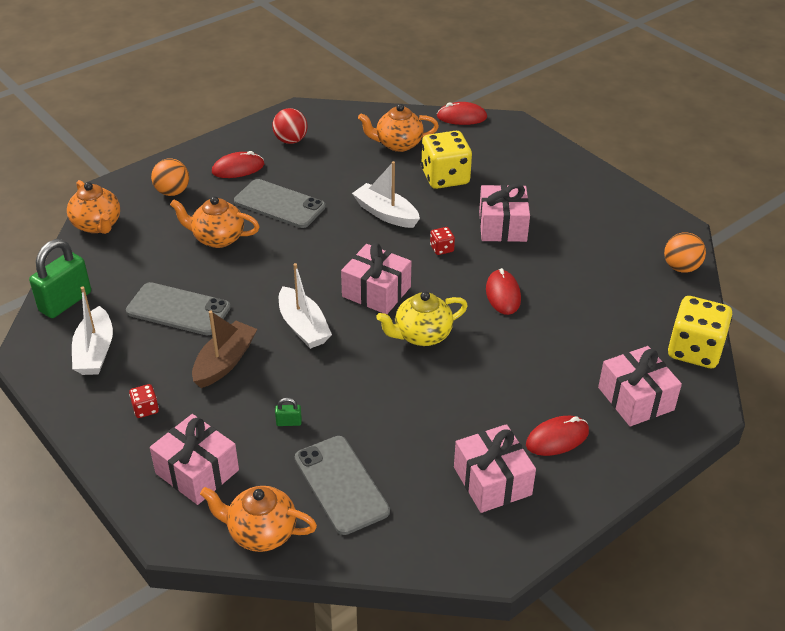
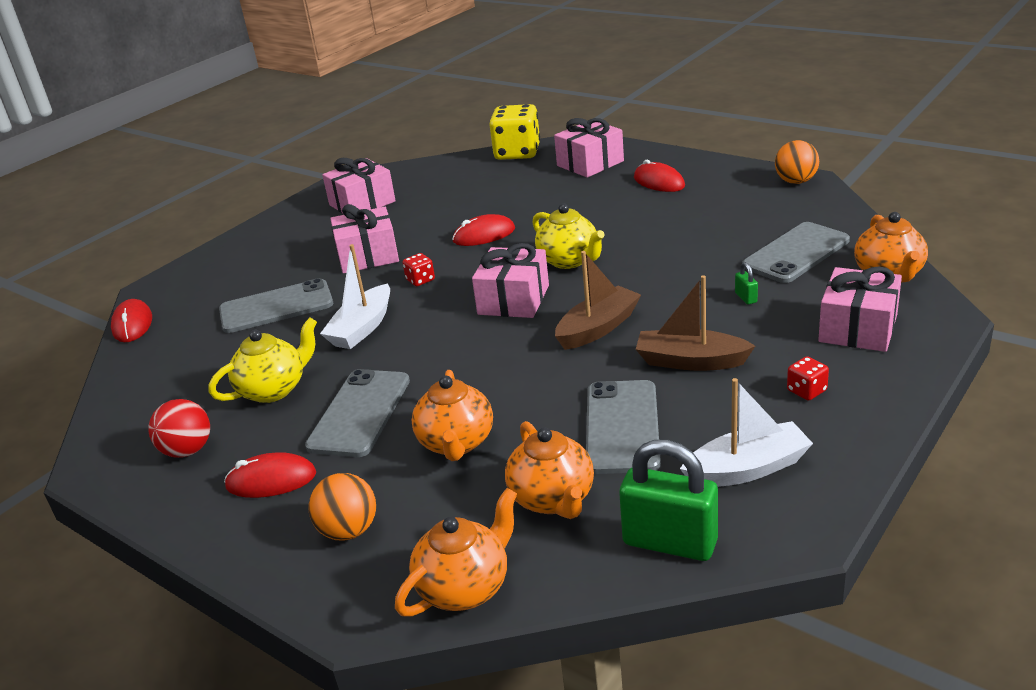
camera: 100 degrees left, 10 degrees down
red mouse [212,151,264,178] -> red mouse turned 60 degrees counterclockwise [224,452,316,498]
white boat [279,263,332,349] -> brown boat [555,251,641,350]
orange teapot [358,104,439,152] -> orange teapot moved to [505,421,594,519]
yellow dice [421,131,472,189] -> grey phone [219,278,333,333]
pink gift [454,424,536,513] -> pink gift moved to [322,158,396,213]
orange ball [664,232,706,273] -> orange ball moved to [775,140,819,184]
none -> yellow teapot [208,318,317,403]

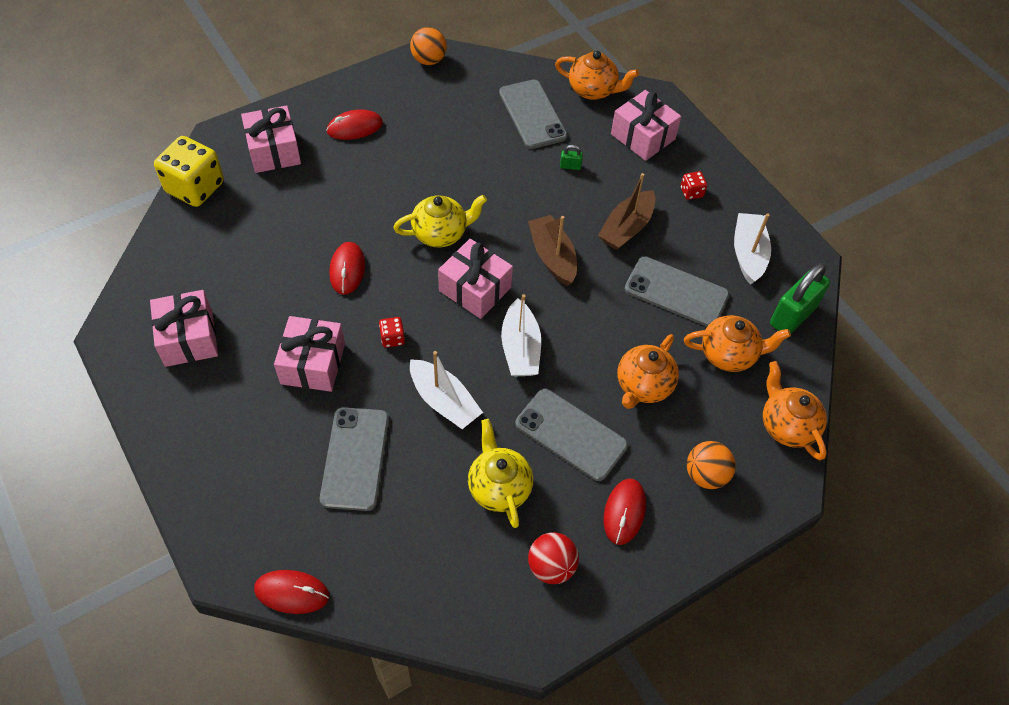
camera: 75 degrees left, 25 degrees up
orange teapot [412,370,493,461] -> orange teapot turned 105 degrees clockwise [617,334,679,409]
none -> white boat [501,294,541,377]

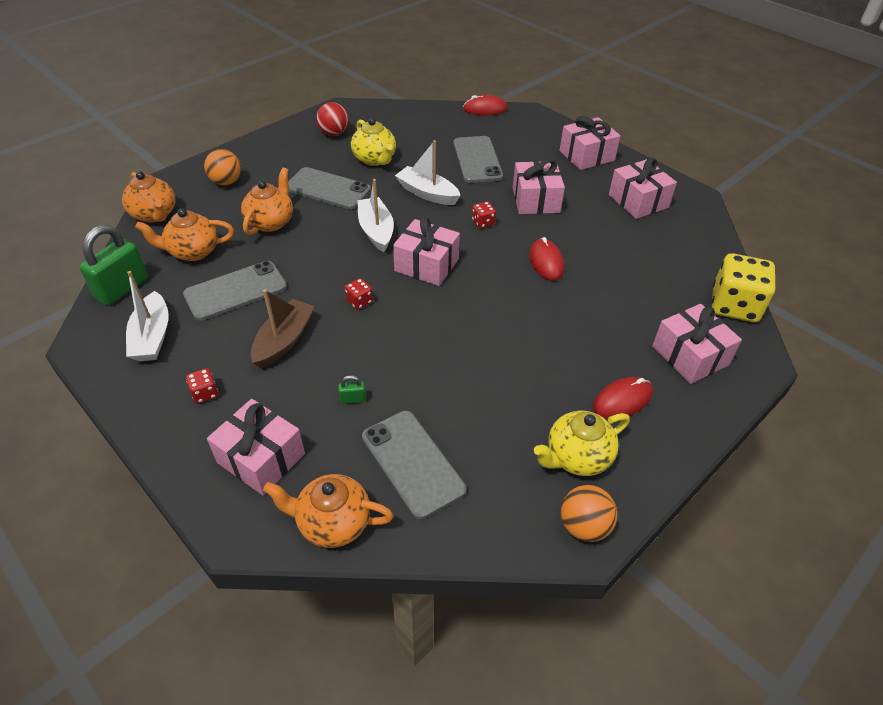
camera: 170 degrees right, 10 degrees down
yellow teapot [393,195,487,248] -> yellow teapot moved to [534,411,630,476]
brown boat [528,215,577,286] -> red dice [345,278,373,310]
red mouse [604,478,646,545] -> none
grey phone [625,257,729,327] -> grey phone turned 45 degrees counterclockwise [183,261,287,321]
none -> pink gift [559,116,621,170]

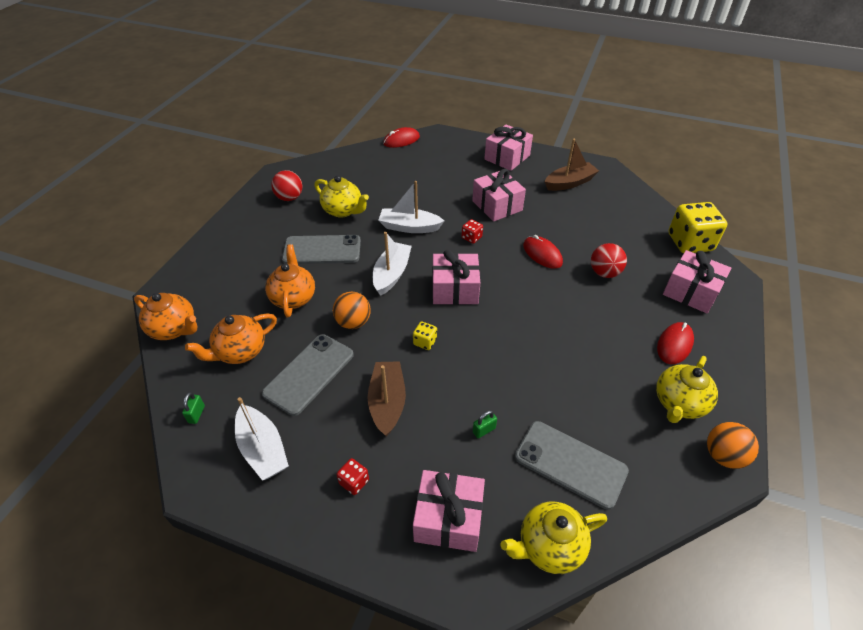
camera: 25 degrees left, 0 degrees up
green padlock [79,225,148,306] -> green padlock [182,392,205,424], size x0.42
orange ball [204,149,241,185] -> orange ball moved to [333,292,371,329]
orange teapot [263,474,393,548] -> yellow teapot [500,501,607,574]
red dice [345,278,373,310] -> yellow dice [413,321,437,350]
white boat [357,179,394,252] -> white boat turned 60 degrees clockwise [373,232,412,296]
grey phone [454,136,503,183] -> none
pink gift [609,158,677,219] -> brown boat [545,139,599,191]
none -> red ball [591,243,627,278]

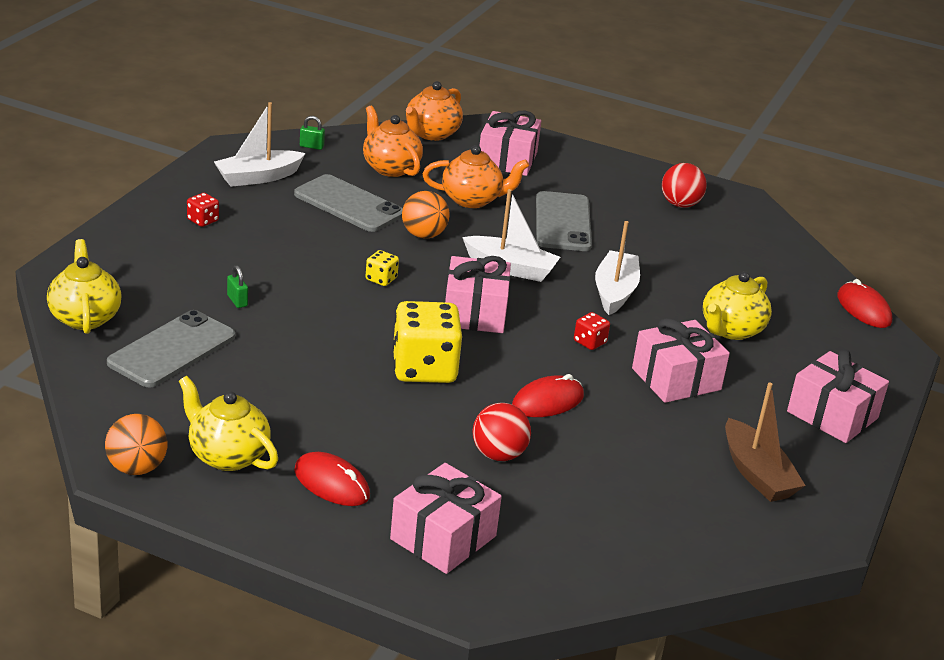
camera: 90 degrees right, 15 degrees down
yellow teapot [314,175,369,218] -> yellow teapot moved to [703,271,772,340]
brown boat [368,361,406,437] -> none
pink gift [413,470,485,552] -> pink gift moved to [479,111,541,176]
yellow dice [668,202,728,253] -> yellow dice moved to [392,301,463,383]

